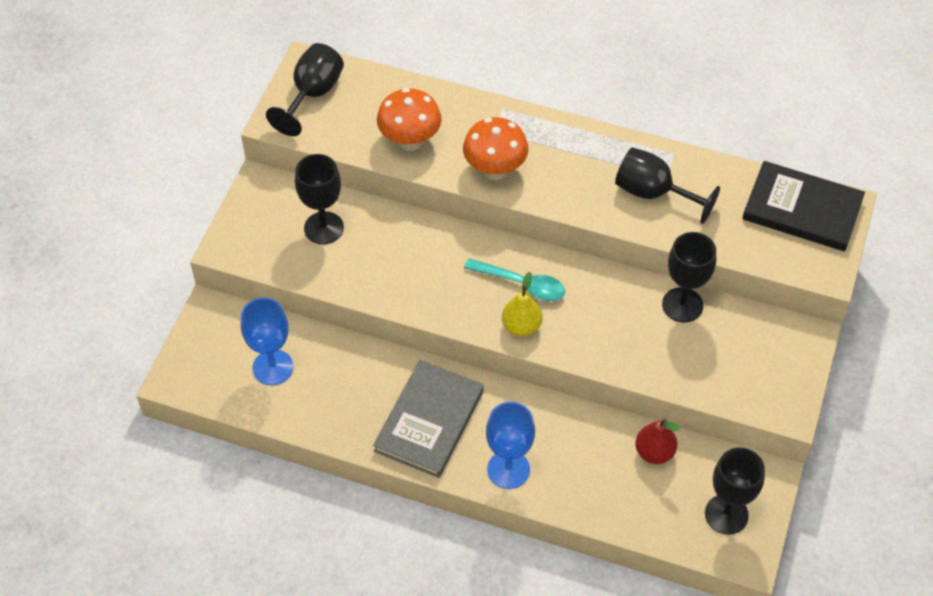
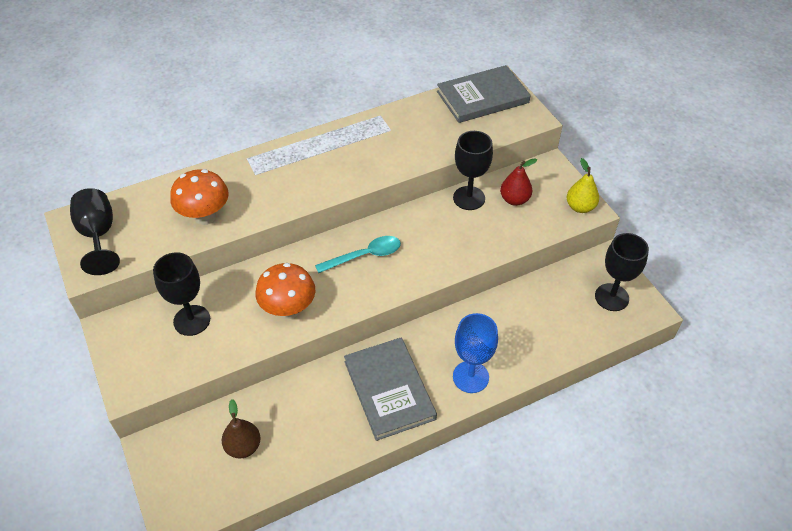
camera: 45 degrees left, 5 degrees down
blue goblet [241,298,293,385] -> brown pear [222,399,261,459]
orange mushroom [463,117,528,180] -> orange mushroom moved to [256,263,315,319]
yellow pear [502,272,543,336] -> yellow pear moved to [567,158,599,213]
black goblet [615,147,720,224] -> none
red pear [635,419,680,464] -> red pear moved to [500,158,538,206]
black book [742,161,865,251] -> grey book [437,65,531,123]

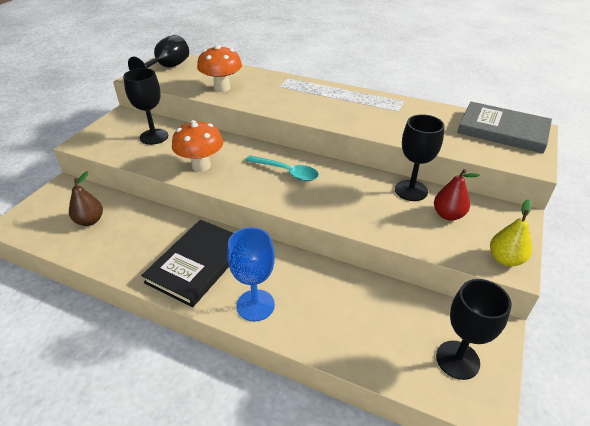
camera: 50 degrees right, 10 degrees down
grey book [344,338,437,441] -> black book [141,220,233,307]

